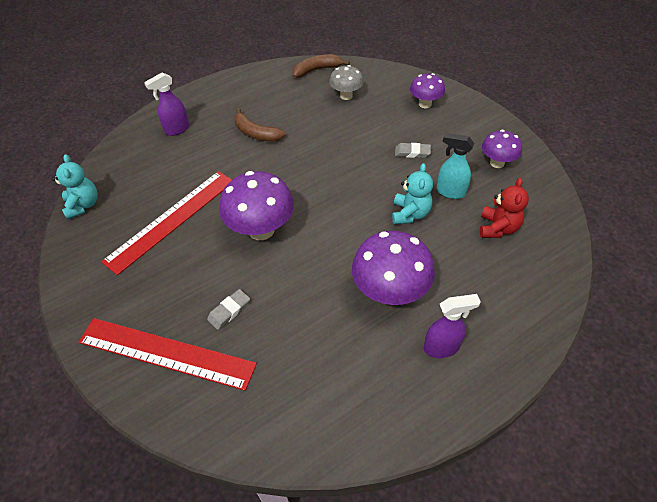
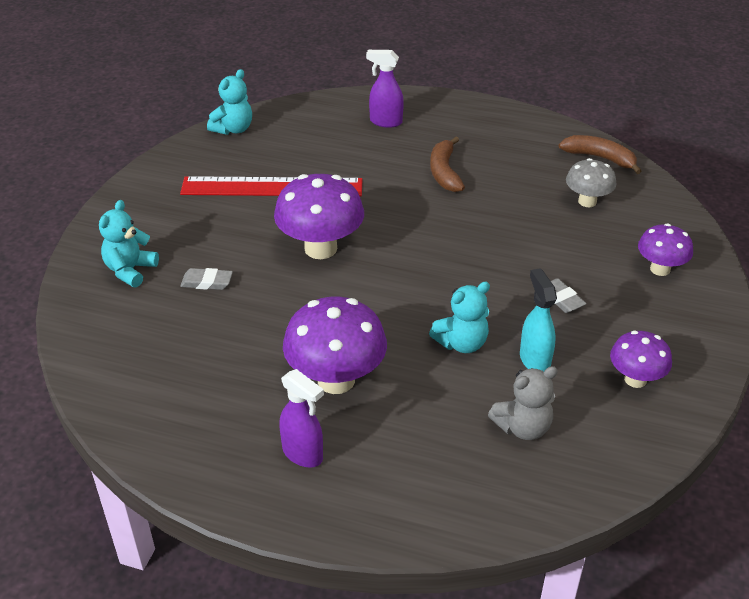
camera: 50 degrees right, 10 degrees down
red ruler [78,318,257,391] -> turquoise teddy bear [99,200,159,287]
red teddy bear [480,178,529,238] -> grey teddy bear [488,366,558,440]

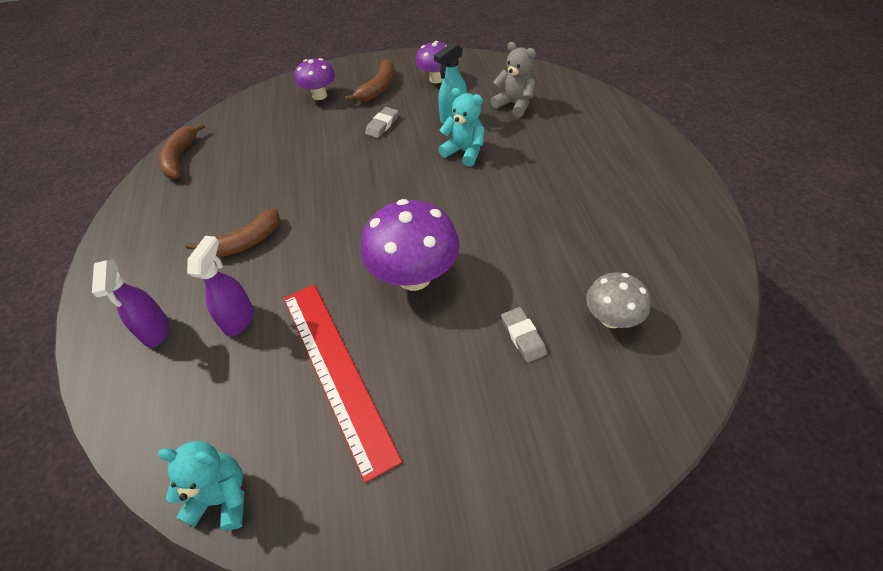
camera: 115 degrees left, 10 degrees up
turquoise teddy bear [99,200,159,287] -> none
purple spray bottle [280,369,324,468] -> purple spray bottle moved to [187,236,253,337]
purple mushroom [283,297,387,394] -> none
grey mushroom [566,158,617,207] -> grey mushroom moved to [586,272,650,328]
none -> brown banana [345,59,394,102]

